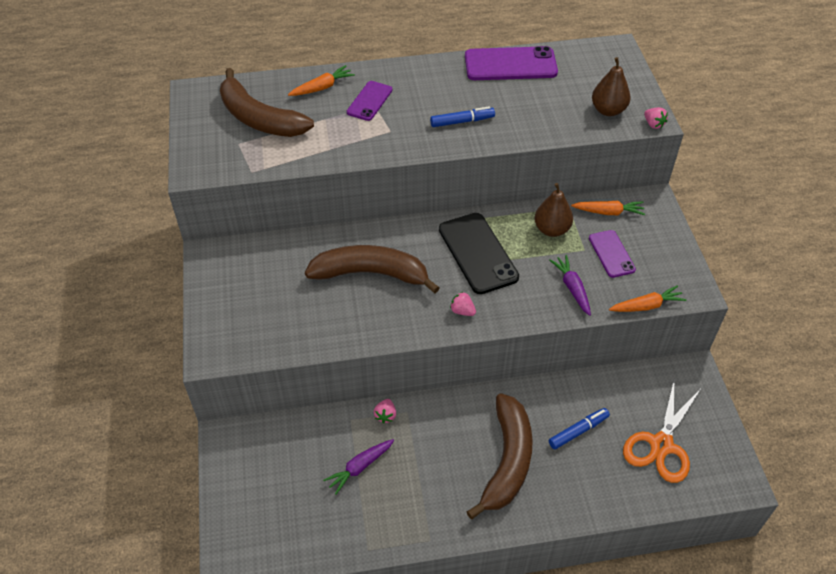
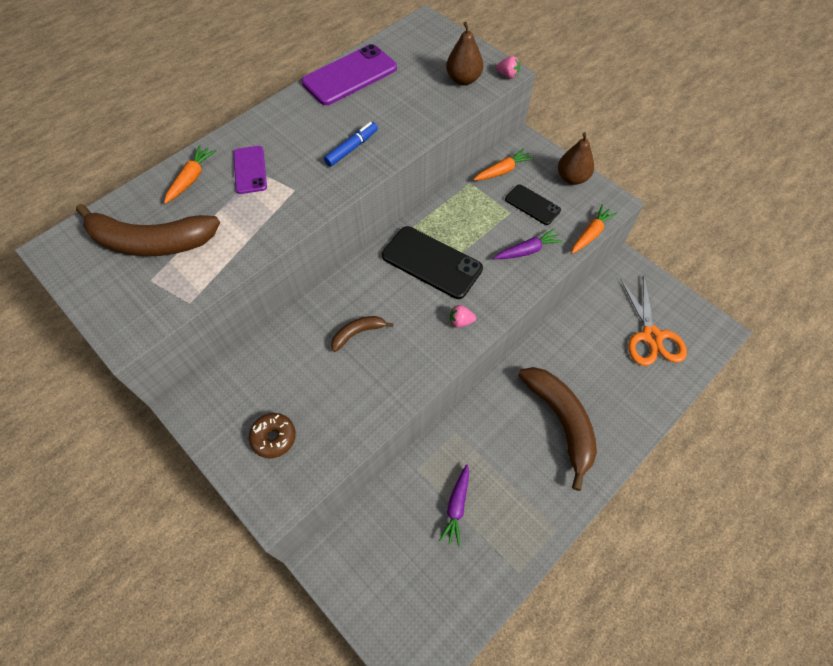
camera: 35 degrees left, 10 degrees up
brown banana [305,245,440,293] -> brown banana [331,316,394,352], size x0.48
pink strawberry [374,399,396,423] -> none
brown pear [534,183,573,237] -> brown pear moved to [558,132,594,185]
purple carrot [549,255,591,316] -> purple carrot turned 120 degrees clockwise [494,229,563,259]
blue marker [549,408,610,449] -> none
purple phone [589,230,636,278] -> black phone [505,184,561,225]
none -> brown donut [249,413,296,458]

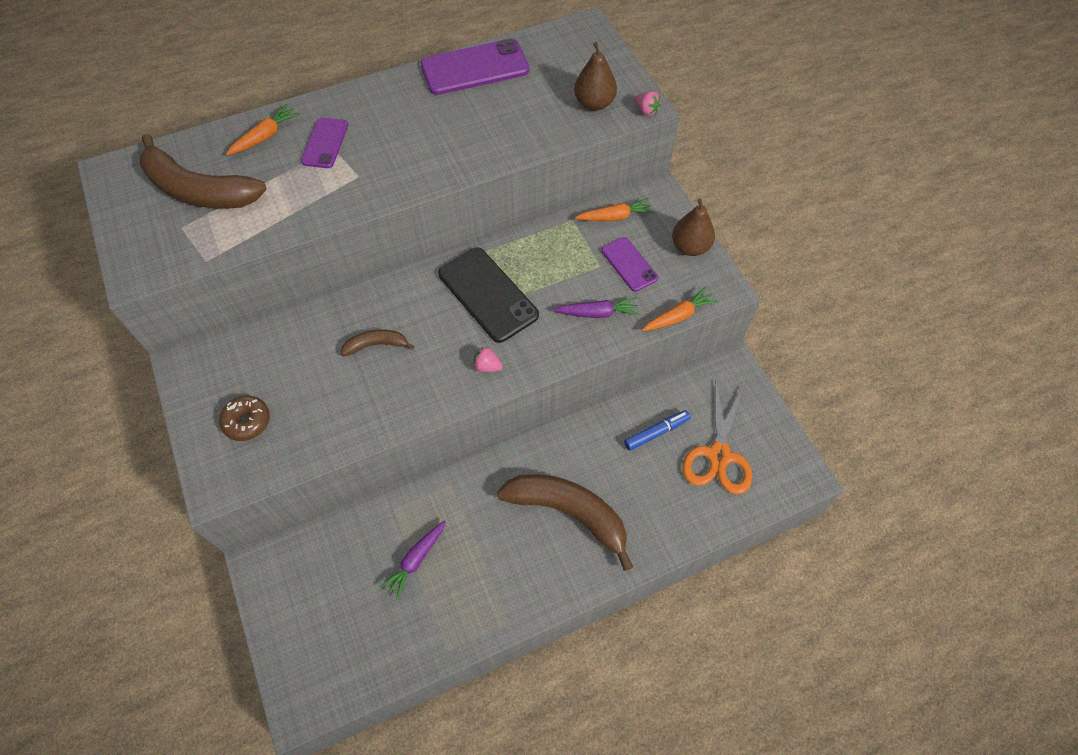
camera: 20 degrees right, 0 degrees up
blue marker [324,122,378,167] -> blue marker moved to [624,410,691,451]
black phone [505,184,561,225] -> purple phone [601,237,658,292]
brown banana [518,367,597,491] -> brown banana turned 60 degrees counterclockwise [497,474,633,571]

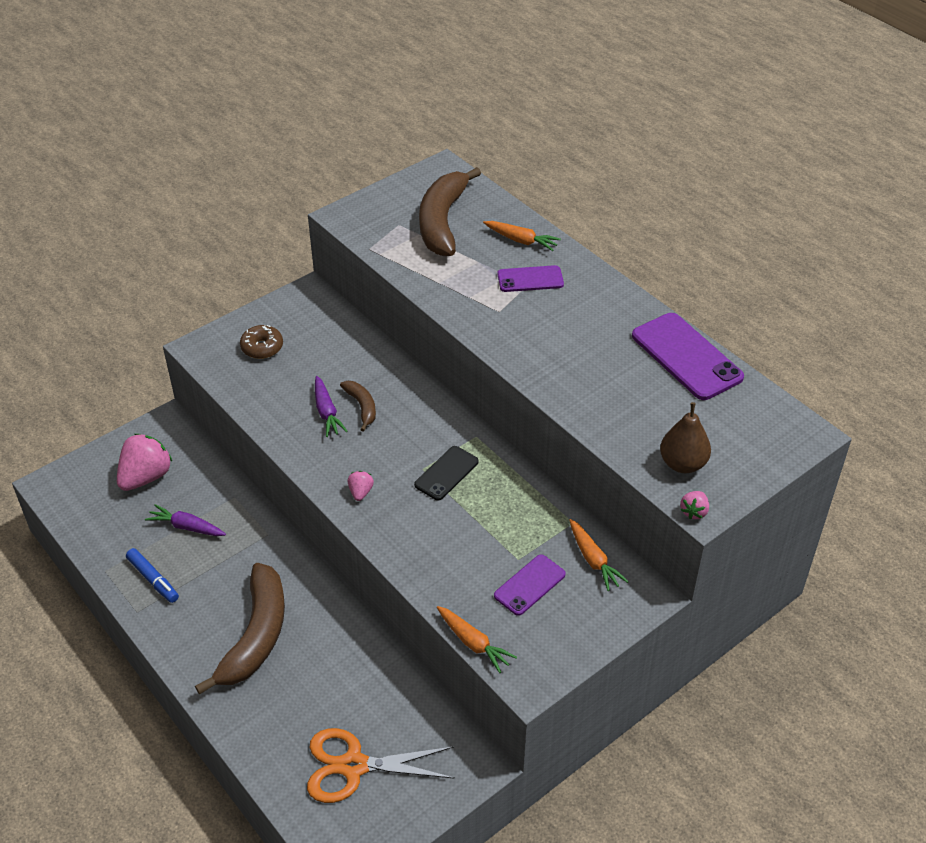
camera: 75 degrees right, 15 degrees down
black phone [438,247,539,343] -> black phone [414,446,479,500], size x0.59
purple carrot [553,297,639,318] -> purple carrot moved to [315,376,348,437]
blue marker [624,410,691,451] -> blue marker moved to [126,548,179,603]
brown pear [672,199,715,256] -> none
none -> pink strawberry [117,434,172,491]

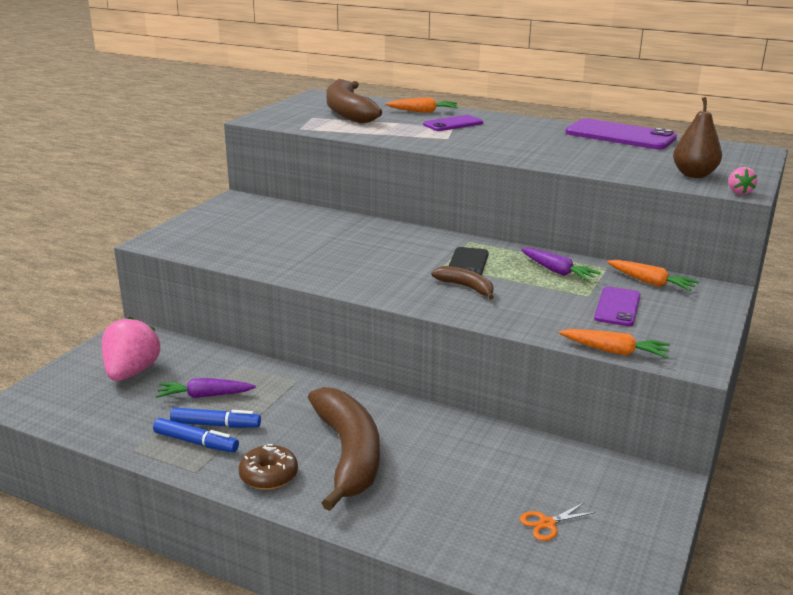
camera: 25 degrees left, 20 degrees down
brown donut [240,325,283,359] -> brown donut moved to [238,444,298,490]
orange scissors [307,728,455,803] -> orange scissors [520,503,596,541], size x0.43
purple carrot [315,376,348,437] -> purple carrot moved to [521,248,601,281]
brown banana [340,381,376,432] -> brown banana moved to [431,266,494,299]
pink strawberry [348,471,374,501] -> none
none -> blue marker [170,408,261,428]

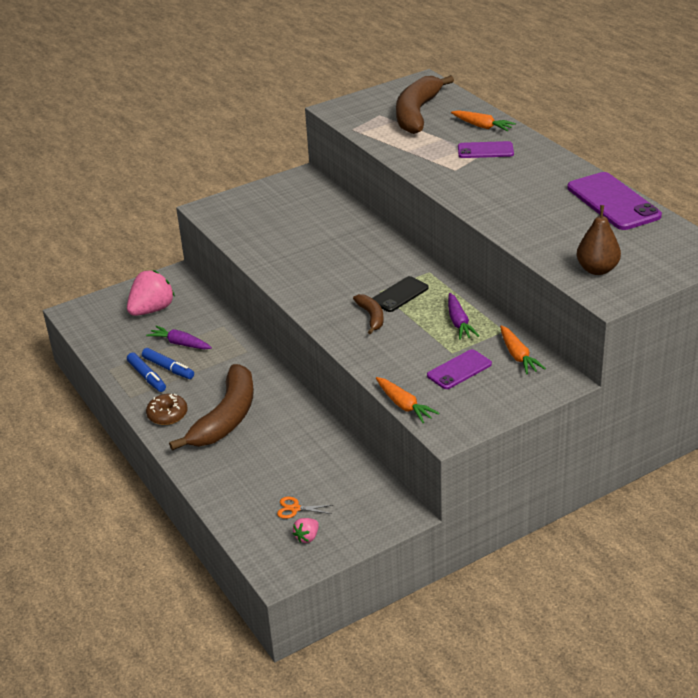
camera: 35 degrees right, 10 degrees up
pink strawberry [729,167,757,195] -> pink strawberry moved to [293,518,319,543]

